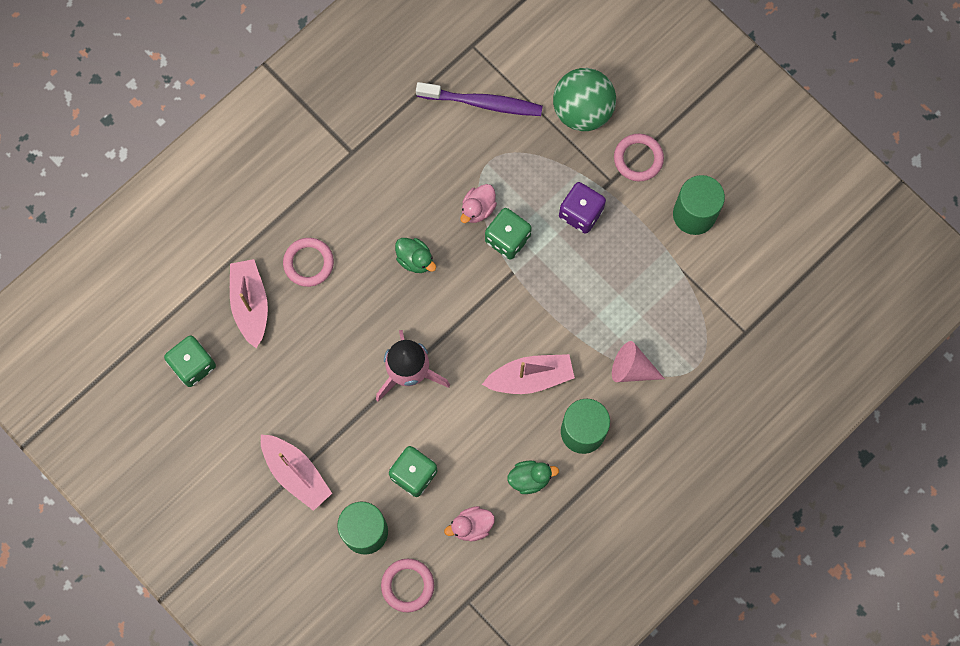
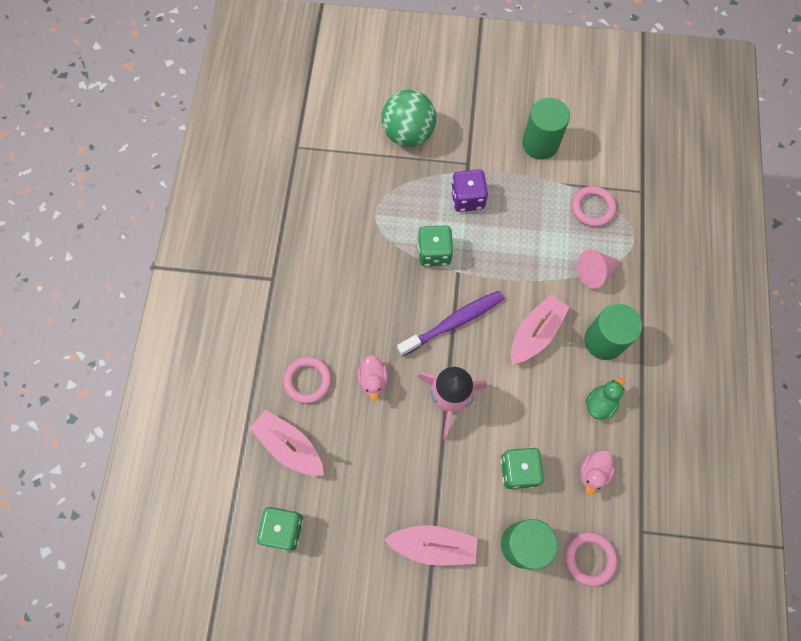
camera: 40 degrees left, 5 degrees down
green duck [395,238,436,273] -> none
purple toothbrush [416,82,543,116] -> purple toothbrush moved to [397,291,504,357]
pink duck [460,184,497,223] -> pink duck moved to [357,355,388,401]
pink ring [614,134,664,182] -> pink ring moved to [572,186,616,227]

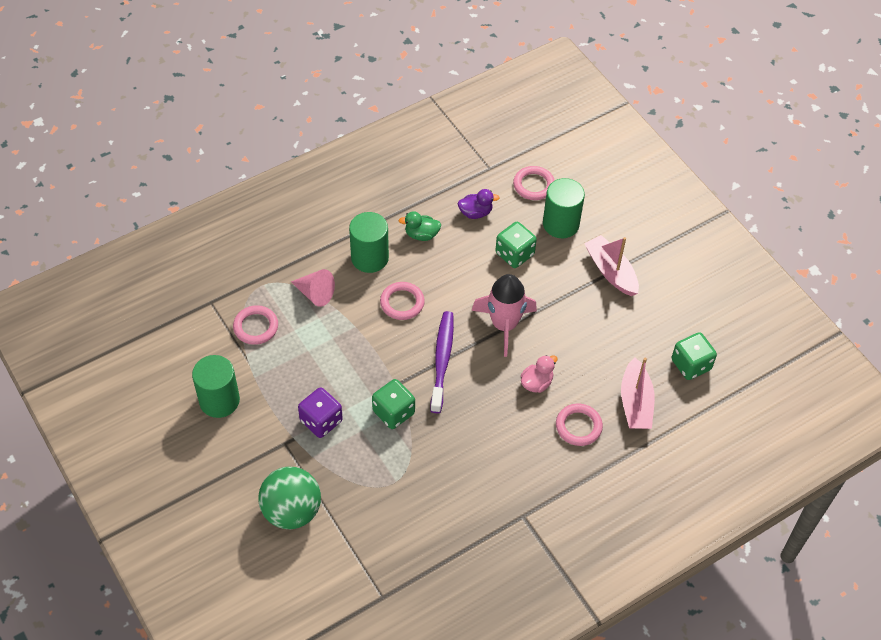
camera: 130 degrees left, 15 degrees down
purple toothbrush [397,291,504,357] -> purple toothbrush turned 75 degrees clockwise [430,311,454,413]
pink boat [511,294,569,364] -> pink ring [380,282,425,320]
pink duck [580,450,615,495] -> purple duck [458,189,500,219]

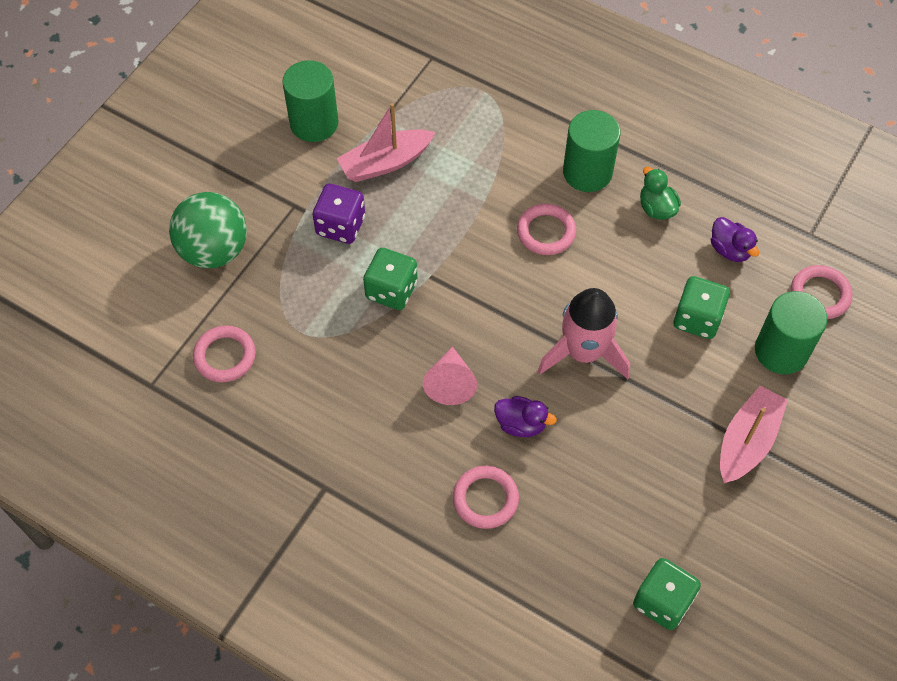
camera: 65 degrees right, 5 degrees up
pink ring [233,305,278,345] -> pink ring moved to [193,325,256,382]
pink cone [291,269,335,307] -> pink cone moved to [423,347,477,405]
purple toothbrush [430,311,454,413] -> none
pink duck [521,355,558,393] -> purple duck [494,396,557,437]
pink boat [621,357,655,429] -> pink boat moved to [337,103,435,182]

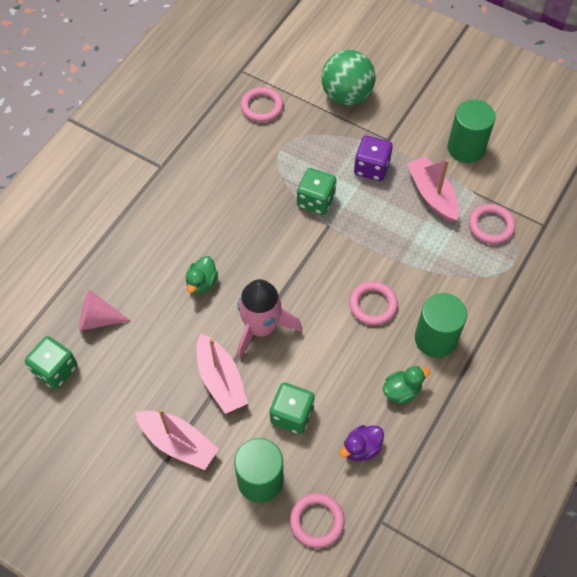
camera: 90 degrees right, 0 degrees up
pink cone [423,347,477,405] -> pink cone moved to [79,290,130,331]
pink ring [453,466,519,529] -> pink ring moved to [469,204,515,244]
purple duck [494,396,557,437] -> green duck [186,256,218,295]
none -> pink boat [197,333,248,414]

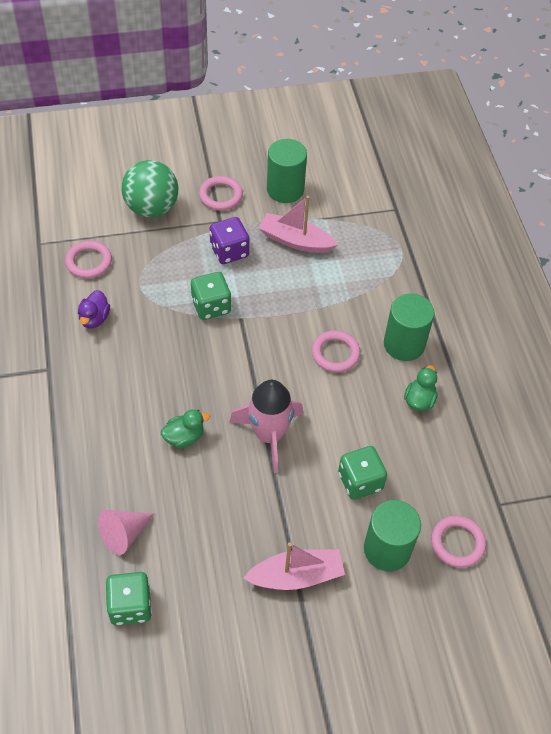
camera: 45 degrees left, 5 degrees down
green duck [186,256,218,295] -> green duck turned 90 degrees counterclockwise [161,409,210,448]
pink boat [197,333,248,414] -> none
purple duck [339,425,384,461] -> purple duck moved to [78,290,110,328]
pink ring [469,204,515,244] -> pink ring moved to [199,176,243,211]

